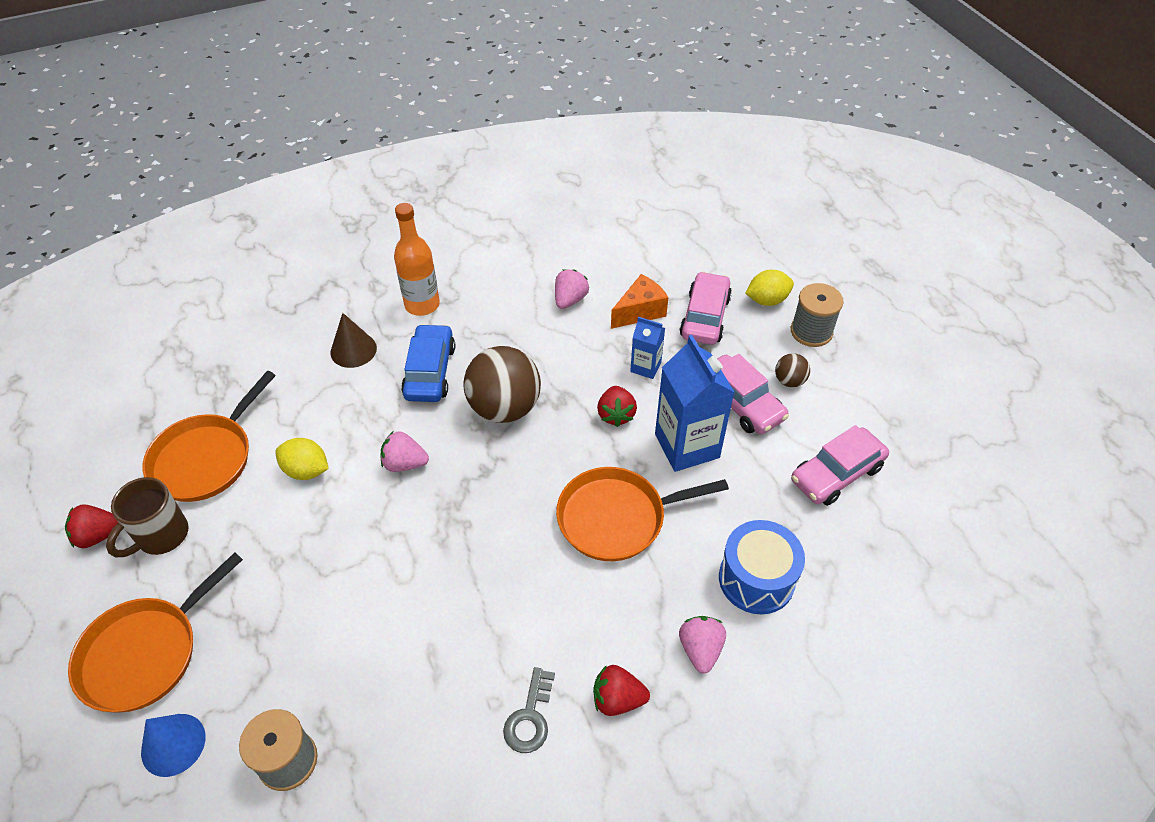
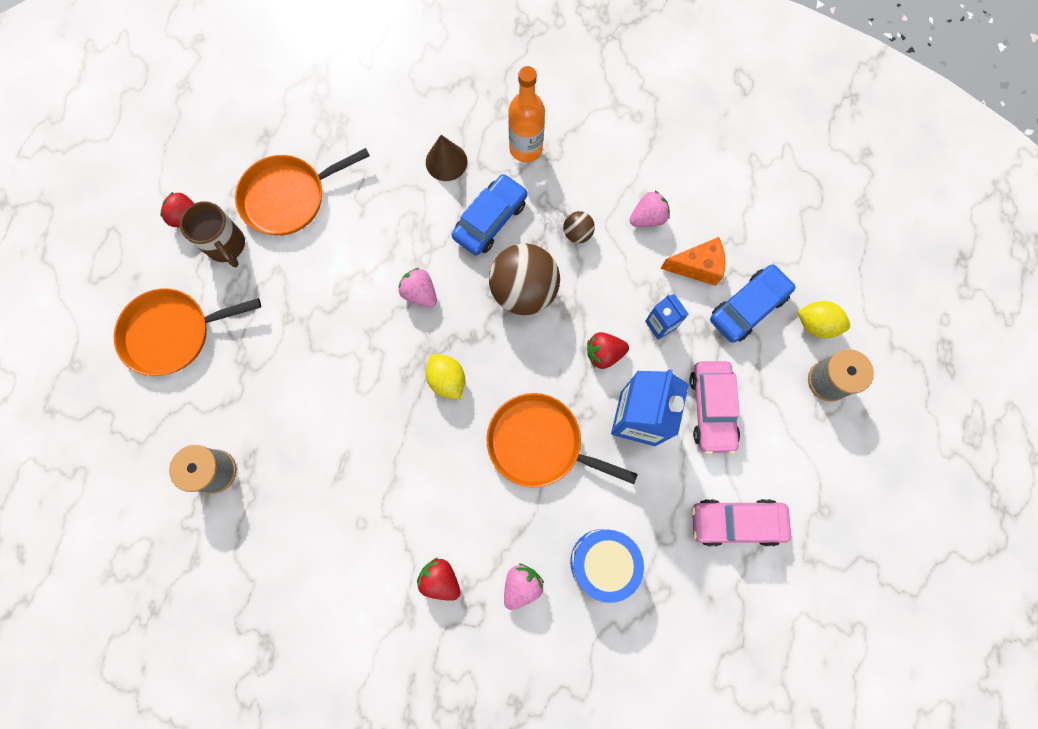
camera: 35 degrees right, 25 degrees up
brown mug [106,477,189,557] -> brown mug turned 105 degrees counterclockwise [180,201,245,267]
blue cone [141,714,206,777] -> none
yellow lemon [275,438,329,480] -> yellow lemon moved to [426,354,465,400]
grey key [503,667,555,753] -> none
red strawberry [597,386,637,427] -> red strawberry turned 45 degrees clockwise [587,332,629,369]
pink car [680,272,732,345] -> blue car [710,264,796,343]
brown ball [775,353,810,387] -> brown ball moved to [563,211,595,243]

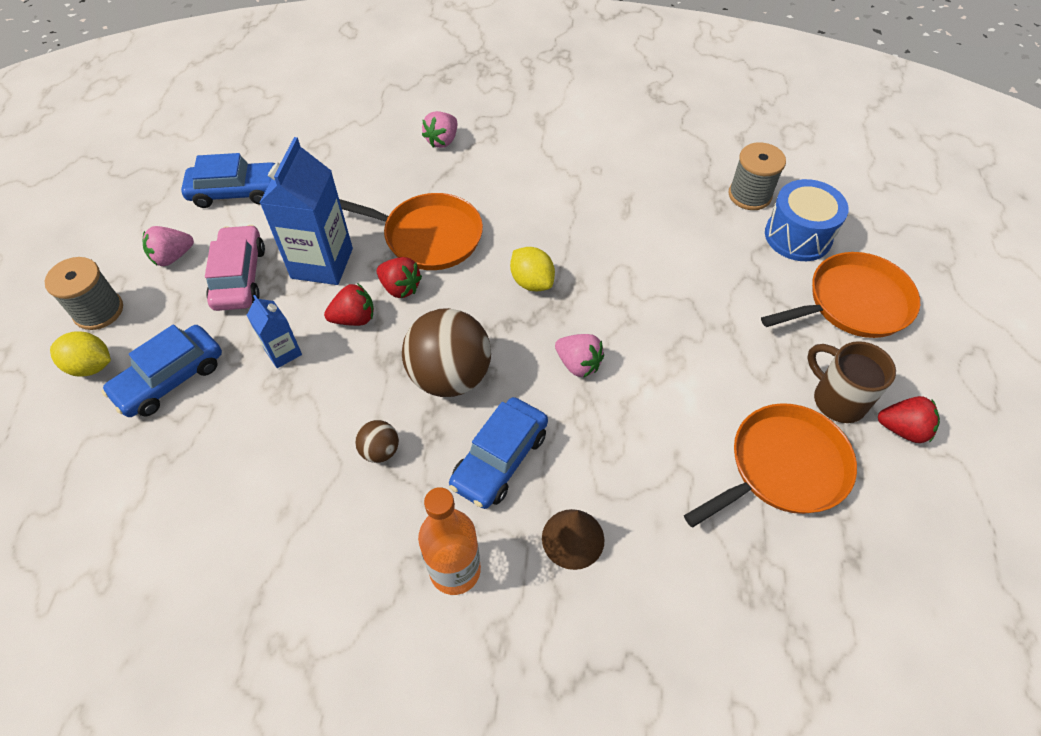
camera: 175 degrees right, 20 degrees down
red strawberry [417,557,460,601] -> red strawberry moved to [377,257,422,298]
blue drum [570,529,644,603] -> blue drum moved to [765,179,849,261]
pink strawberry [630,190,670,227] -> pink strawberry moved to [143,226,194,266]
orange cheese [660,237,726,286] -> none
pink car [692,499,791,546] -> blue car [181,153,275,208]

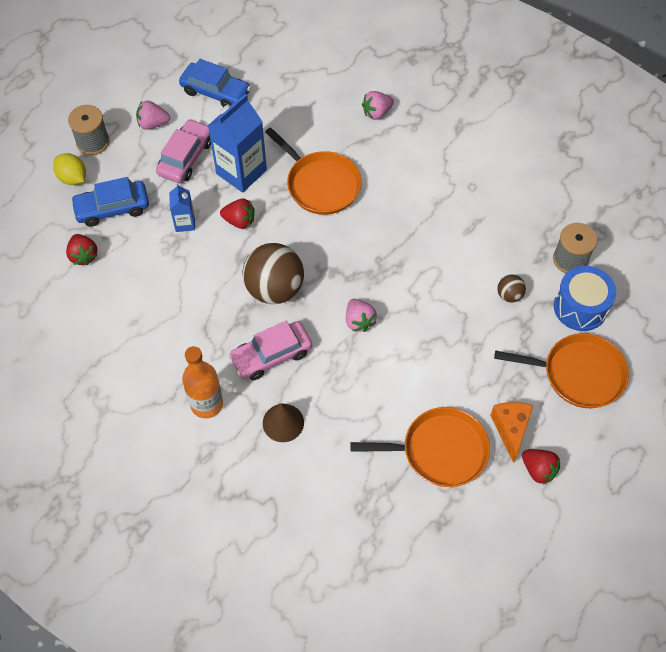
camera: 30 degrees right, 5 degrees up
brown ball [355,420,399,463] -> brown ball moved to [497,274,526,303]
red strawberry [377,257,422,298] -> red strawberry moved to [66,234,98,265]
blue car [449,397,548,509] -> pink car [229,321,312,381]
yellow lemon [510,247,555,291] -> none
brown mug [807,341,896,423] -> orange cheese [490,402,533,463]

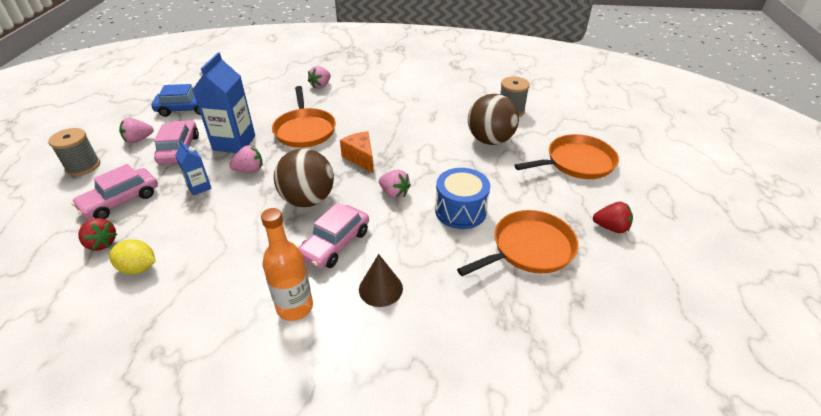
camera: 30 degrees left, 20 degrees down
yellow lemon [53,153,86,185] -> yellow lemon moved to [109,239,155,275]
blue car [71,177,149,227] -> pink car [71,164,158,219]
red strawberry [220,199,255,229] -> pink strawberry [229,145,263,173]
orange pan [265,127,361,215] -> orange pan turned 60 degrees clockwise [272,86,336,148]
orange cheese [490,402,533,463] -> orange cheese moved to [340,131,374,174]
brown ball [497,274,526,303] -> brown ball [468,94,519,145], size x2.16
blue drum [554,266,616,331] -> blue drum moved to [435,168,490,229]

